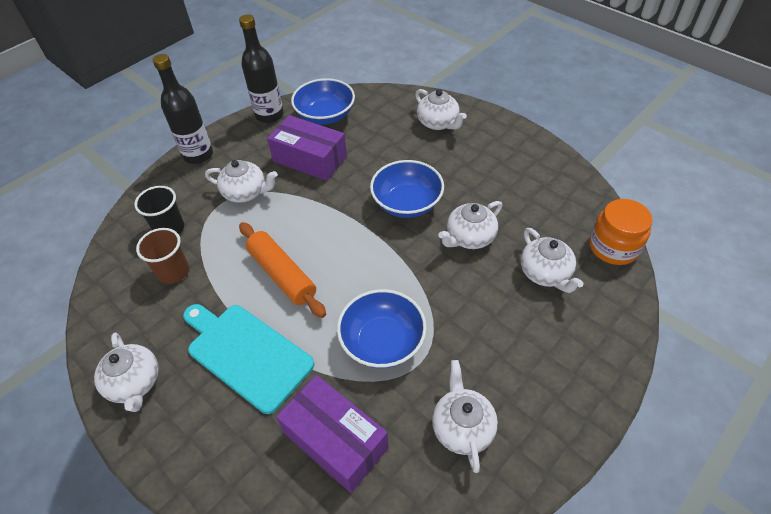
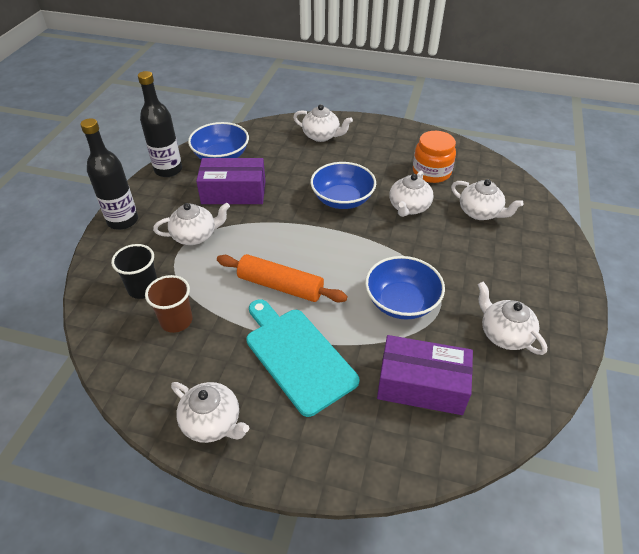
camera: 30 degrees left, 5 degrees down
turquoise cutting board [183,304,314,414] -> turquoise cutting board turned 45 degrees clockwise [246,299,360,417]
orange jar [589,199,653,265] -> orange jar moved to [413,131,456,183]

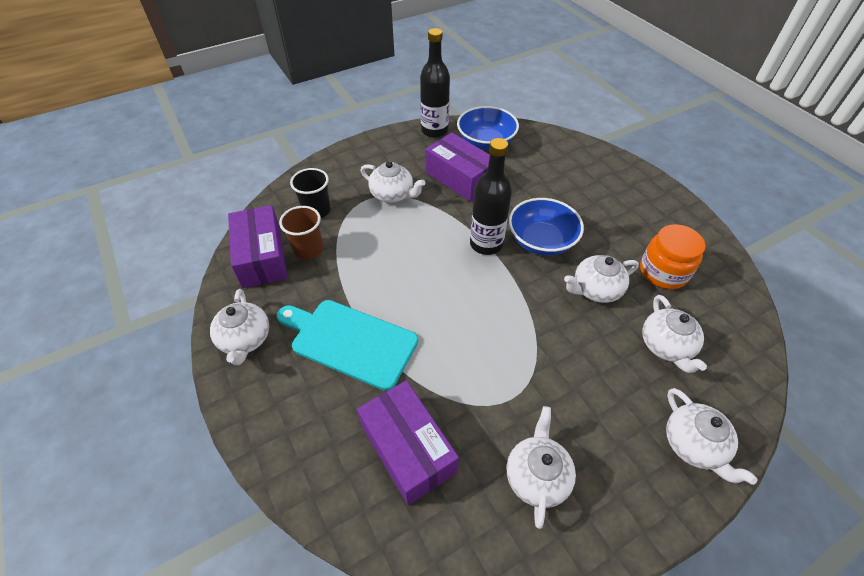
camera: 45 degrees right, 5 degrees up
black bottle [80,118,138,230] -> black bottle moved to [470,138,512,255]
orange rolling pin [217,254,348,302] -> none
turquoise cutting board [246,299,360,417] -> turquoise cutting board turned 75 degrees counterclockwise [277,300,418,391]
white teapot [293,104,353,142] -> white teapot moved to [666,388,758,485]
blue bowl [365,256,445,319] -> none
none -> purple box [228,205,288,288]

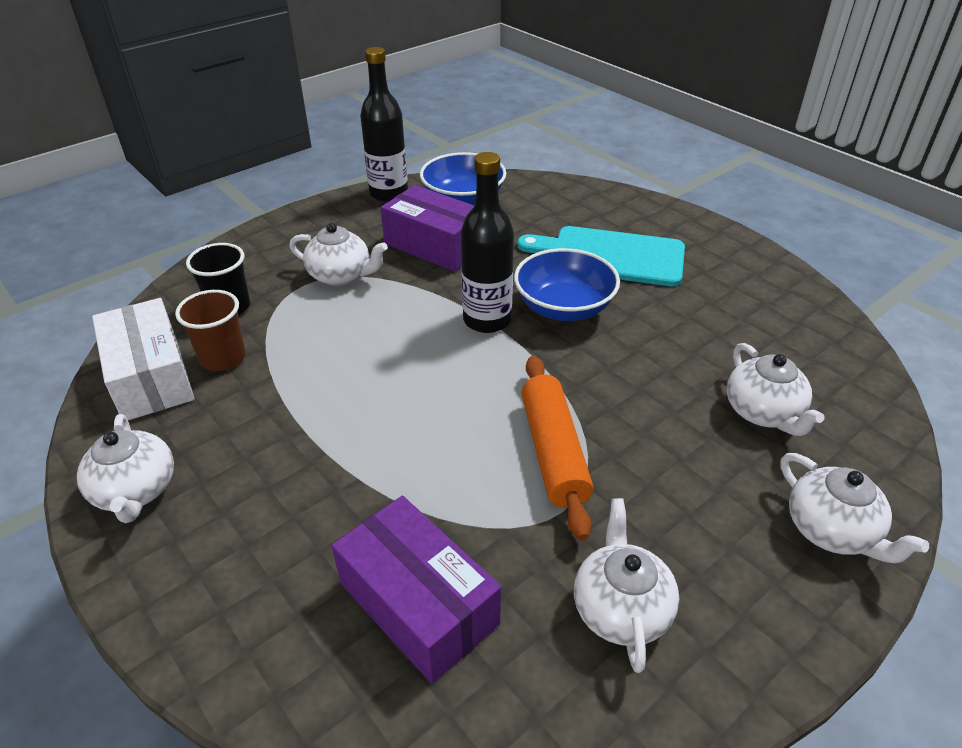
camera: 10 degrees left, 10 degrees down
purple box [228,205,288,288] -> white box [92,298,195,420]
turquoise cutting board [277,300,418,391] -> turquoise cutting board moved to [518,226,685,286]
white teapot [564,255,639,303] -> none
orange jar [640,224,705,289] -> none
none -> orange rolling pin [521,356,593,540]

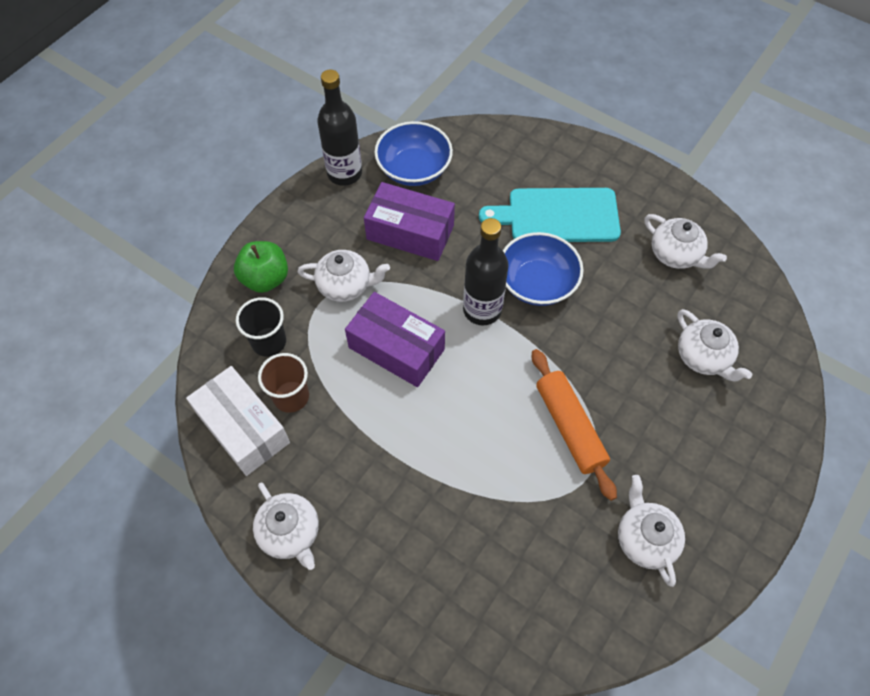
camera: 15 degrees left, 20 degrees up
purple box [332,496,501,684] -> purple box moved to [345,292,445,387]
white teapot [780,453,929,564] -> white teapot moved to [644,214,727,269]
none -> green apple [234,241,288,293]

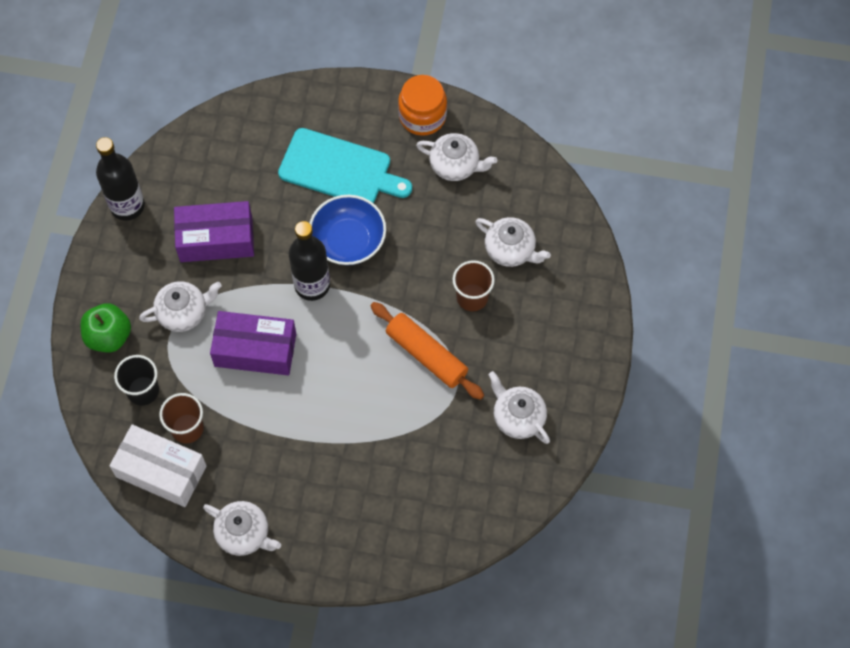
camera: 25 degrees left, 5 degrees up
blue bowl [374,121,453,186] -> none
turquoise cutting board [479,188,621,242] -> turquoise cutting board turned 135 degrees counterclockwise [278,128,412,203]
none -> orange jar [398,75,447,136]
none -> brown cup [453,260,495,311]

